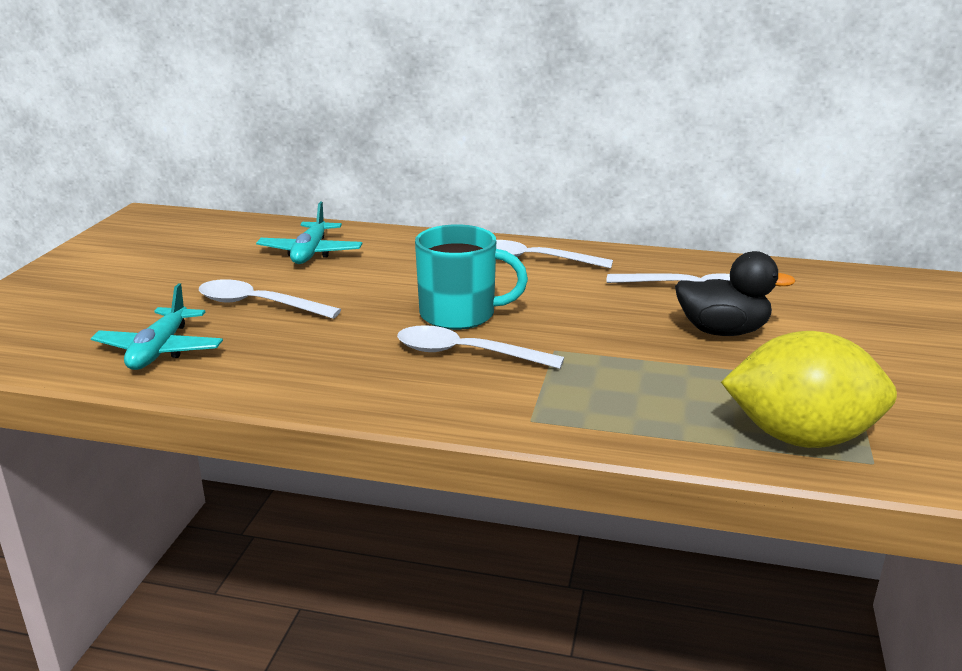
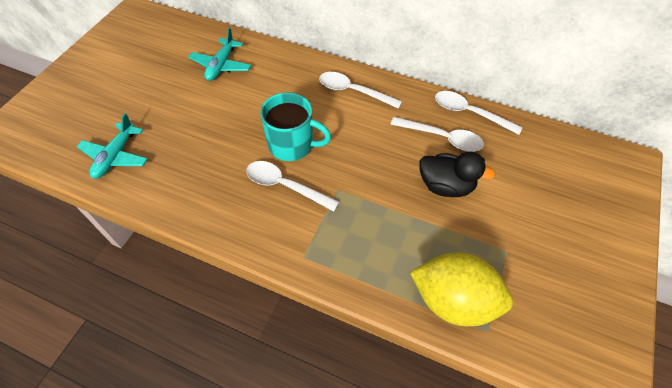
camera: 10 degrees right, 30 degrees up
white spoon [199,279,341,319] -> white spoon moved to [435,91,523,135]

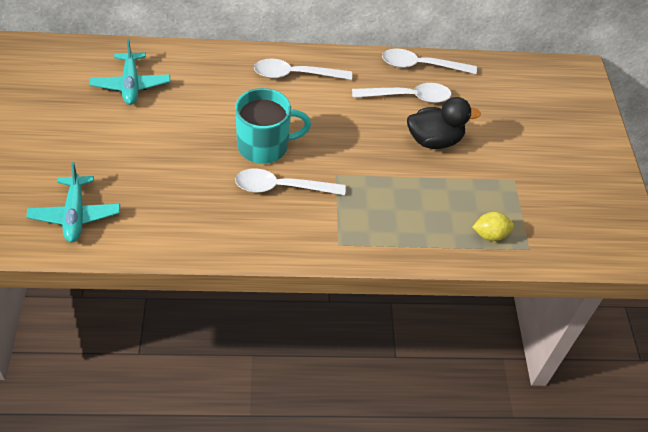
camera: 30 degrees left, 5 degrees down
yellow lemon [410,252,513,326] -> yellow lemon [472,212,514,241], size x0.45

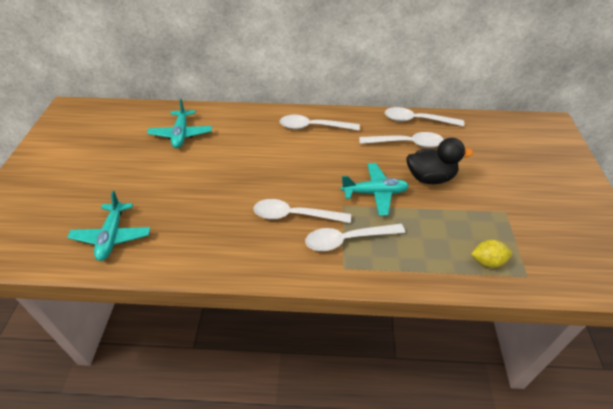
camera: 10 degrees right, 5 degrees down
turquoise mug [235,88,311,164] -> none
none -> white spoon [305,224,405,251]
none -> turquoise plane [341,163,409,216]

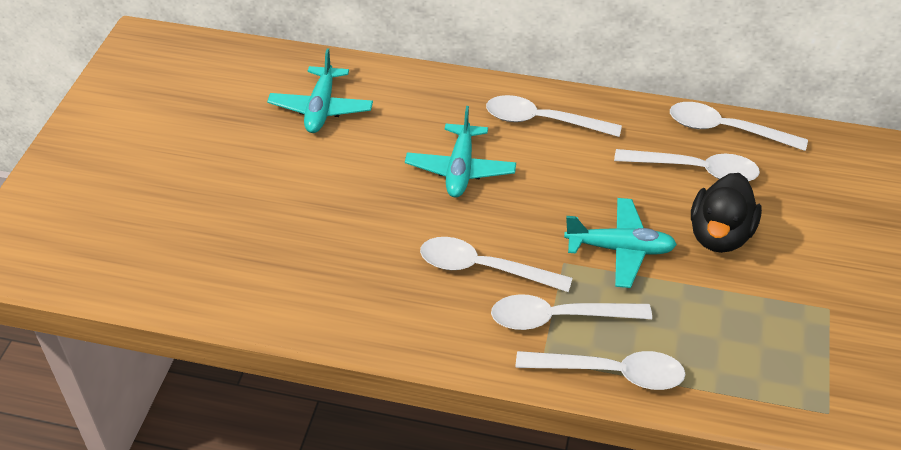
camera: 10 degrees right, 0 degrees up
turquoise plane [67,191,150,261] -> turquoise plane moved to [405,106,516,197]
black duck [406,138,473,184] -> black duck turned 105 degrees clockwise [691,173,762,253]
yellow lemon [471,240,512,268] -> none
none -> white spoon [516,351,685,390]

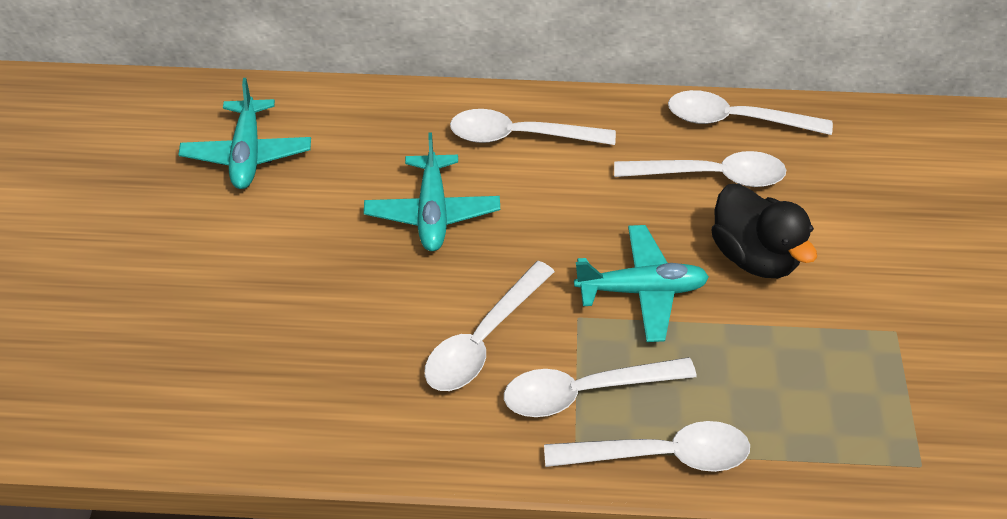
camera: 10 degrees left, 5 degrees up
white spoon [420,237,573,292] -> white spoon turned 60 degrees counterclockwise [424,261,555,391]
black duck [691,173,762,253] -> black duck turned 45 degrees counterclockwise [711,184,817,278]

